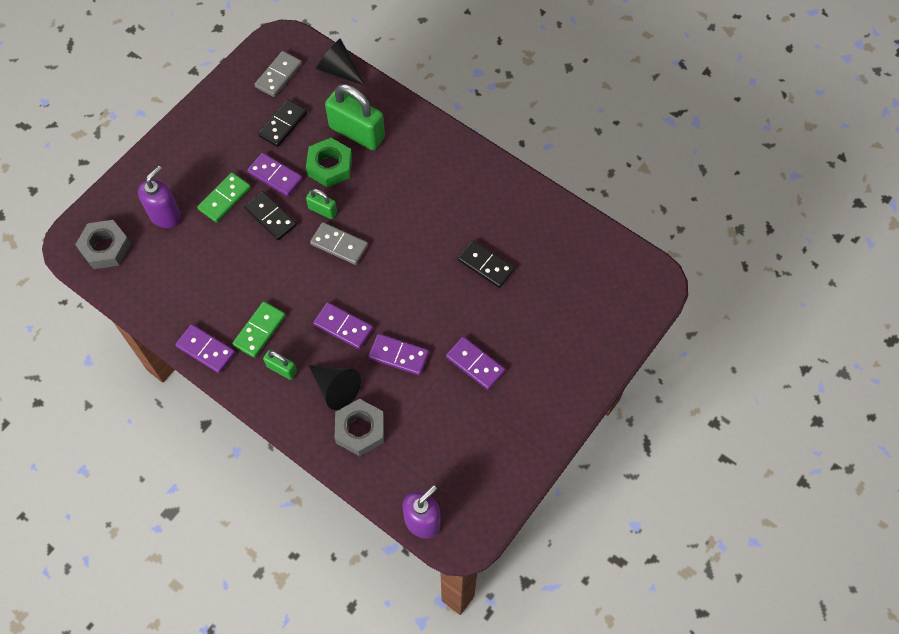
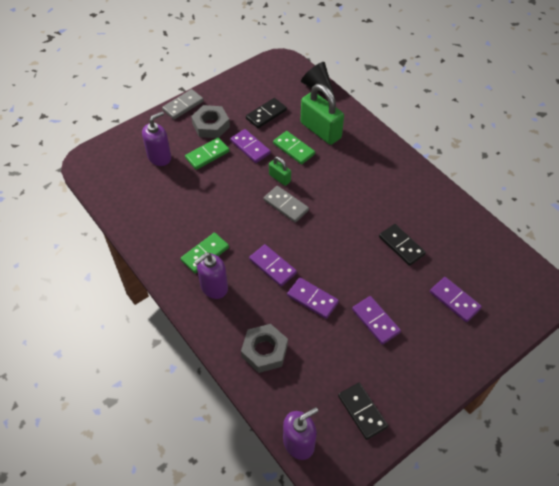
camera: 15 degrees right, 10 degrees down
grey nut [75,220,131,269] -> grey nut moved to [191,105,230,138]
purple domino [175,324,235,373] -> purple domino moved to [430,277,482,322]
black domino [244,191,297,240] -> black domino moved to [338,383,388,440]
grey domino [254,51,302,97] -> grey domino moved to [162,89,204,119]
green padlock [263,350,297,380] -> purple soap dispenser [194,253,228,299]
green nut [306,138,352,187] -> green domino [273,131,315,164]
black cone [308,365,361,410] -> none

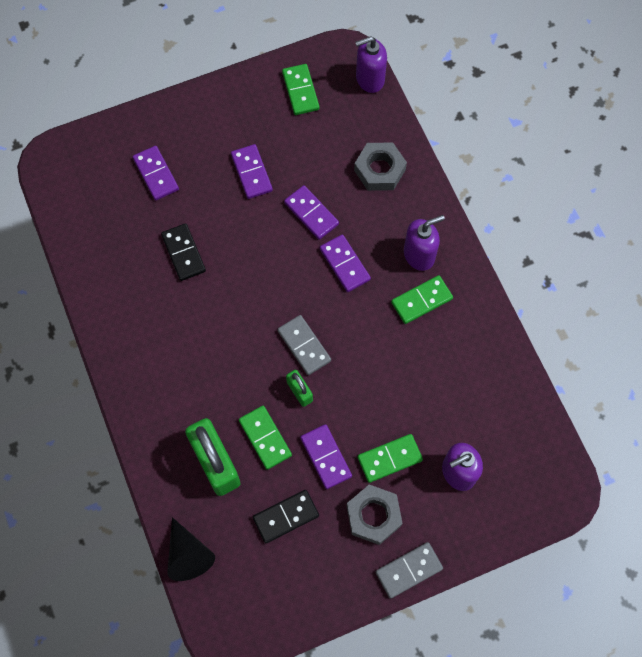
camera: 165 degrees left, 15 degrees up
black domino [338,383,388,440] -> green domino [282,64,320,115]

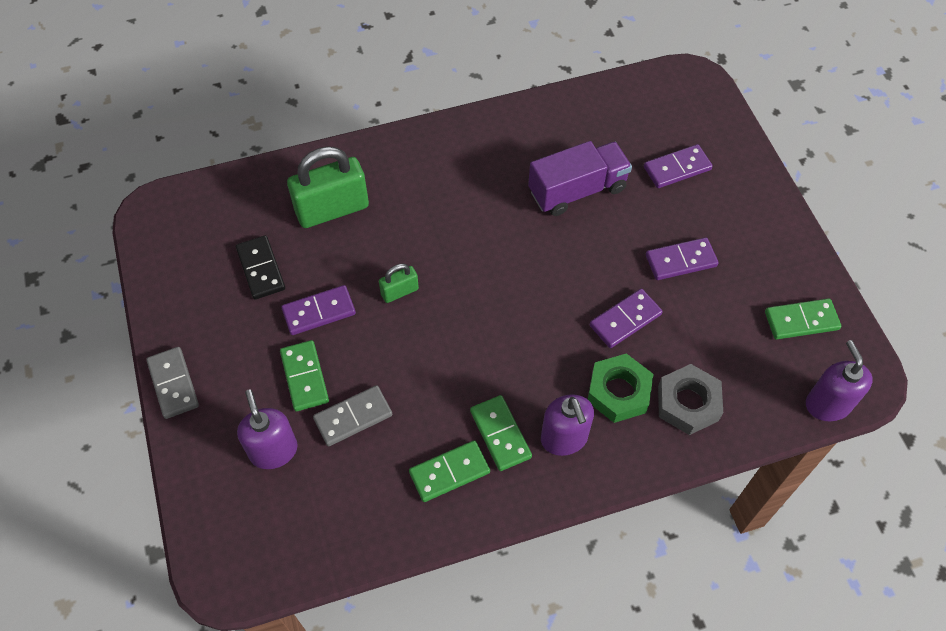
camera: 95 degrees right, 10 degrees down
black domino [161,223,206,281] -> purple truck [528,141,632,216]
black cone [167,517,215,581] -> none
green domino [239,406,292,470] -> green domino moved to [409,440,490,502]
grey domino [277,315,331,375] -> grey domino moved to [313,385,392,446]
purple domino [320,235,371,292] -> none
grey nut [347,484,403,545] -> none
none -> green nut [588,353,654,423]

